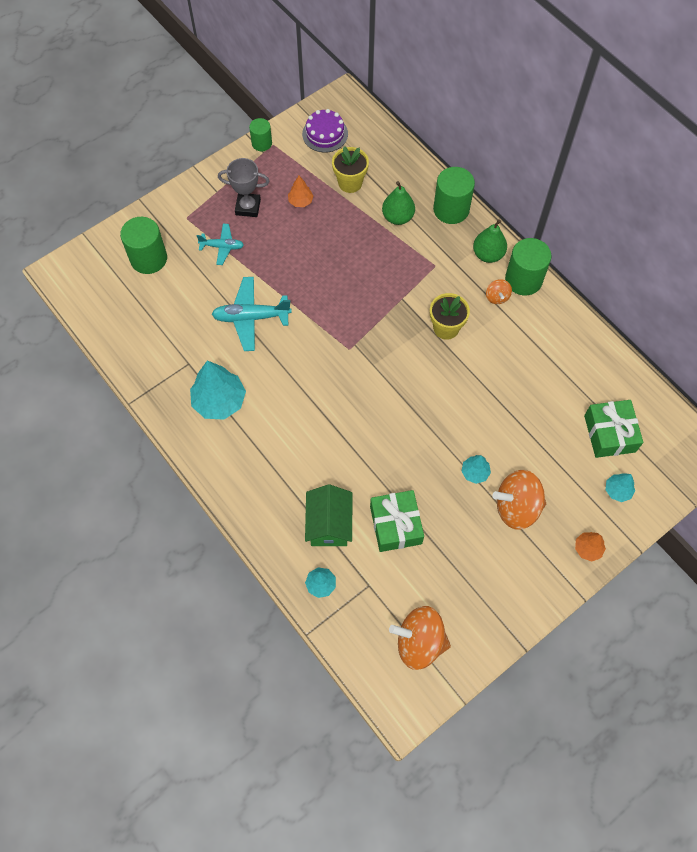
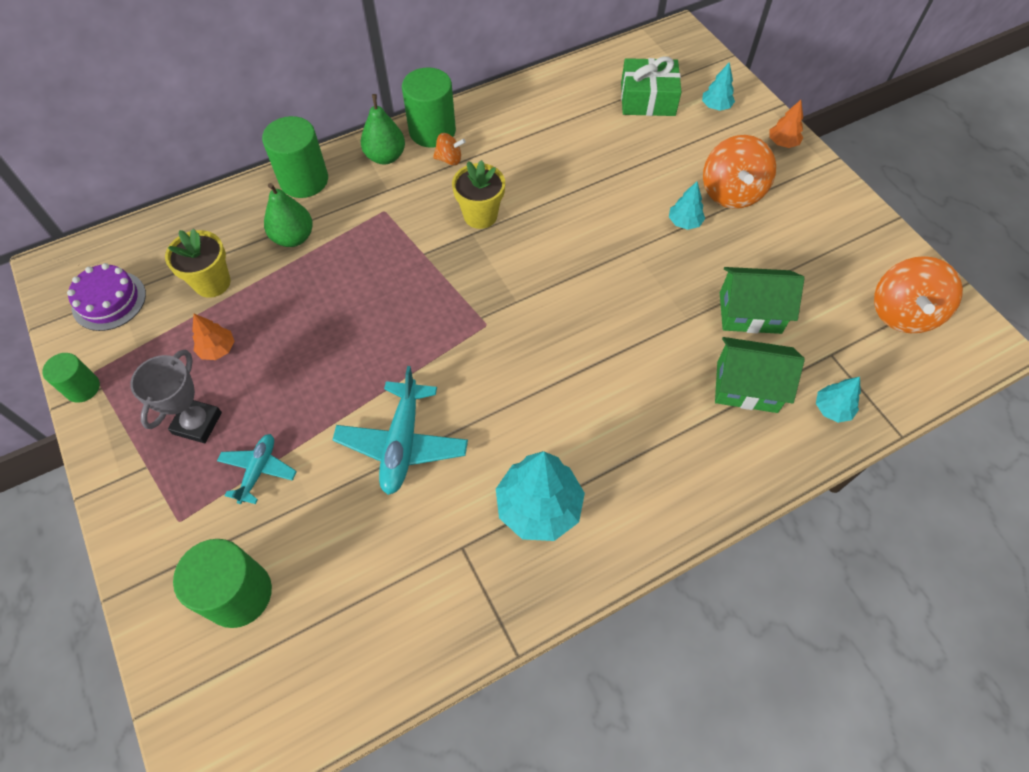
camera: 80 degrees left, 5 degrees down
green gift [370,490,424,552] -> green house [720,267,804,334]

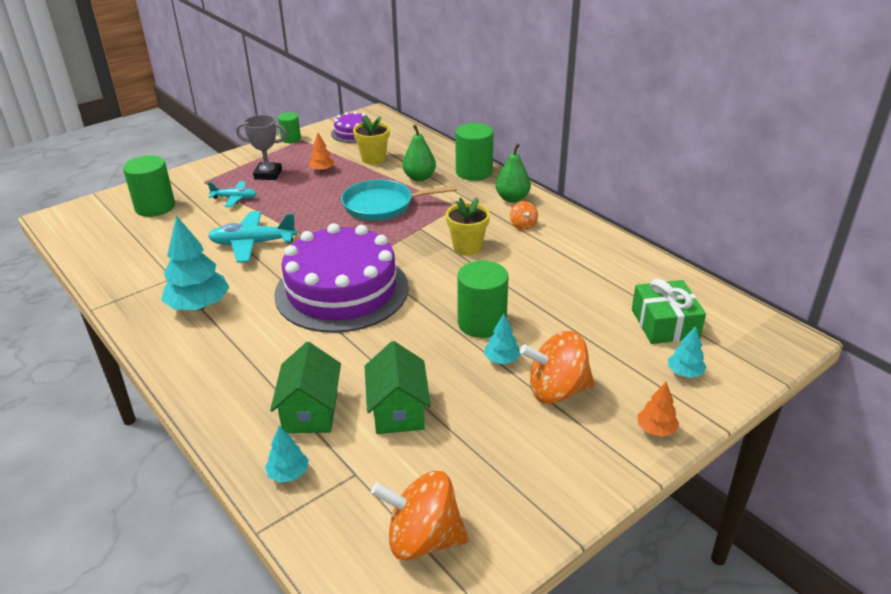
camera: 80 degrees right, 25 degrees down
green cylinder [402,67,456,148] -> green cylinder moved to [457,261,509,338]
none -> purple cake [274,223,409,333]
none -> turquoise pan [341,180,457,220]

